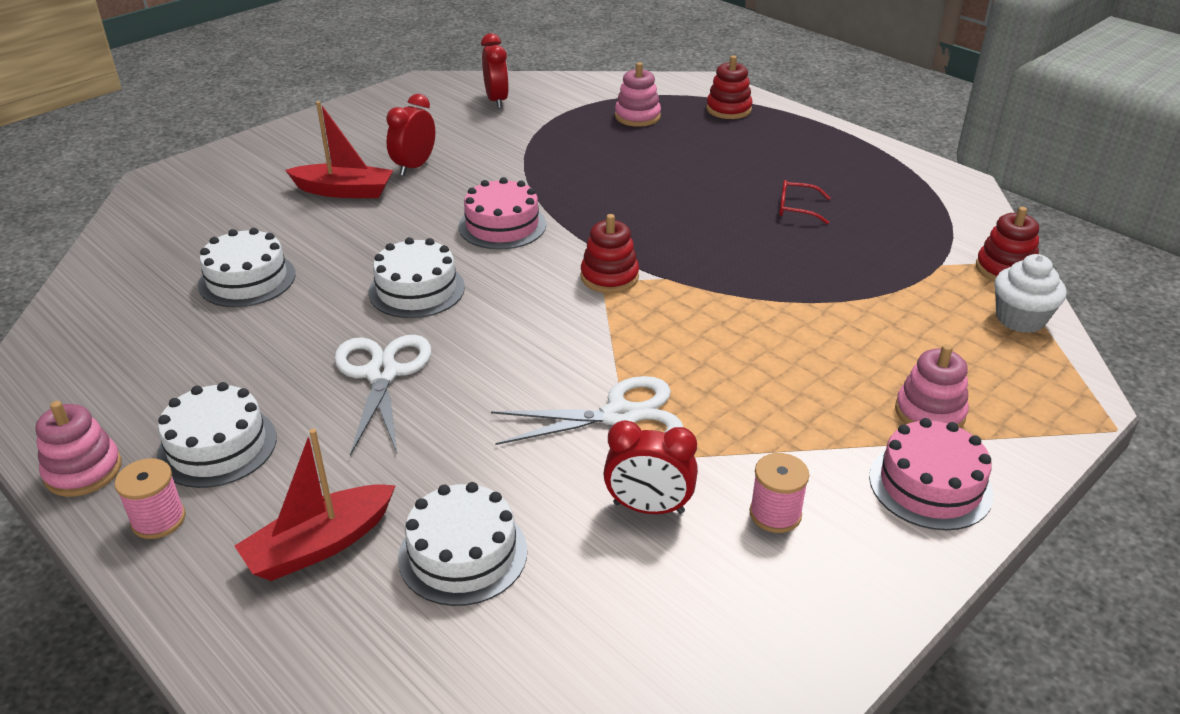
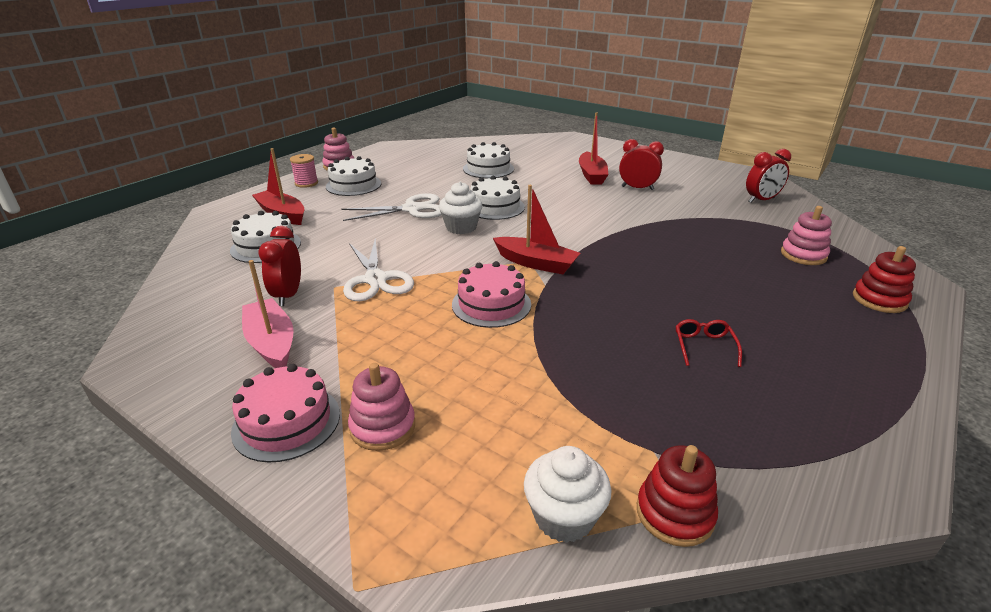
camera: 80 degrees right, 5 degrees down
pink cake [459,177,546,250] -> pink cake moved to [452,261,531,328]
red stacking toy [581,214,639,293] -> red boat [493,185,580,274]
pink spool [749,453,809,533] -> pink boat [242,260,293,368]
none -> white cupcake [439,182,482,234]

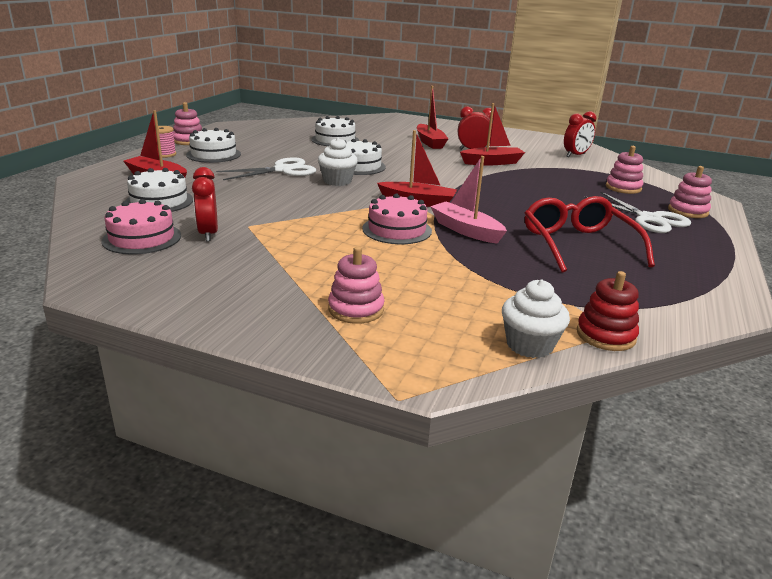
camera: 15 degrees left, 5 degrees down
pink cake [231,364,340,463] -> pink cake moved to [101,199,181,254]
pink boat [242,260,293,368] -> pink boat moved to [430,156,507,244]
white scissors [343,238,414,302] -> white scissors moved to [584,191,691,233]
red glasses [676,319,742,367] -> red glasses [525,196,655,272], size x2.26
red stacking toy [853,246,916,313] -> pink stacking toy [668,166,712,218]
none -> red boat [460,103,525,165]

